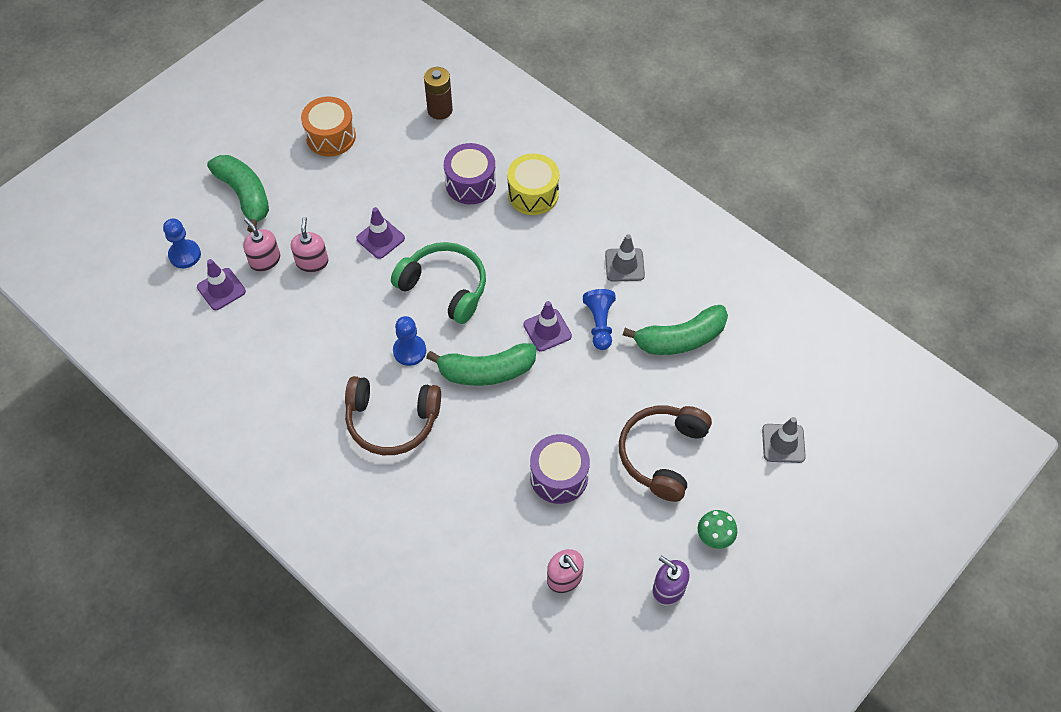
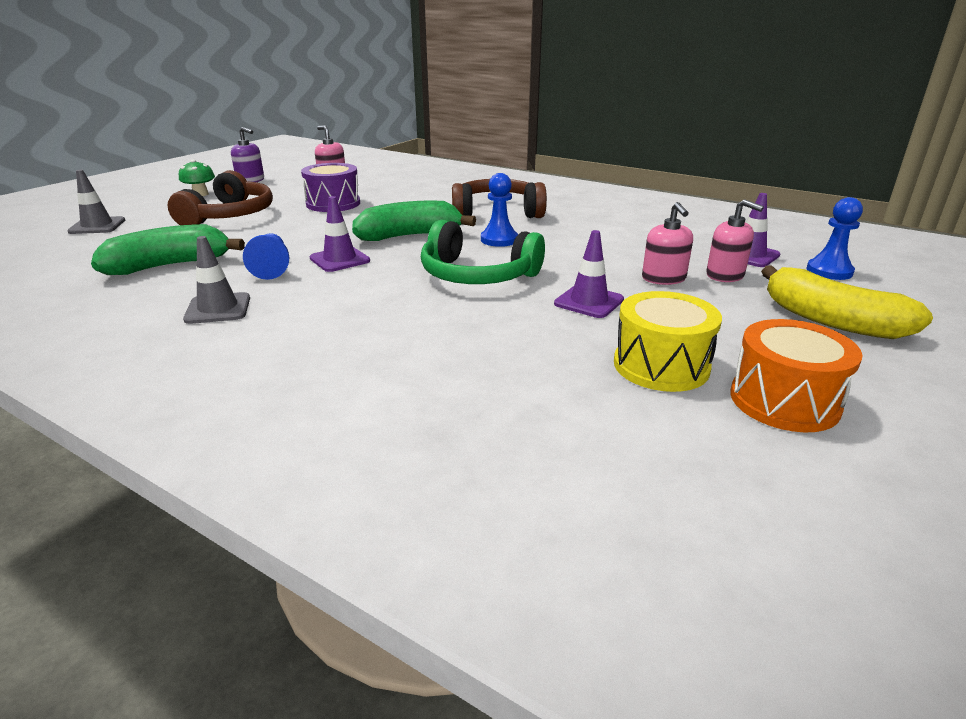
camera: 170 degrees right, 30 degrees down
green banana [207,155,269,232] -> yellow banana [761,265,933,339]
brown battery [424,67,453,120] -> none
purple drum [444,143,496,204] -> none
yellow drum [507,153,559,215] -> yellow drum moved to [614,291,722,392]

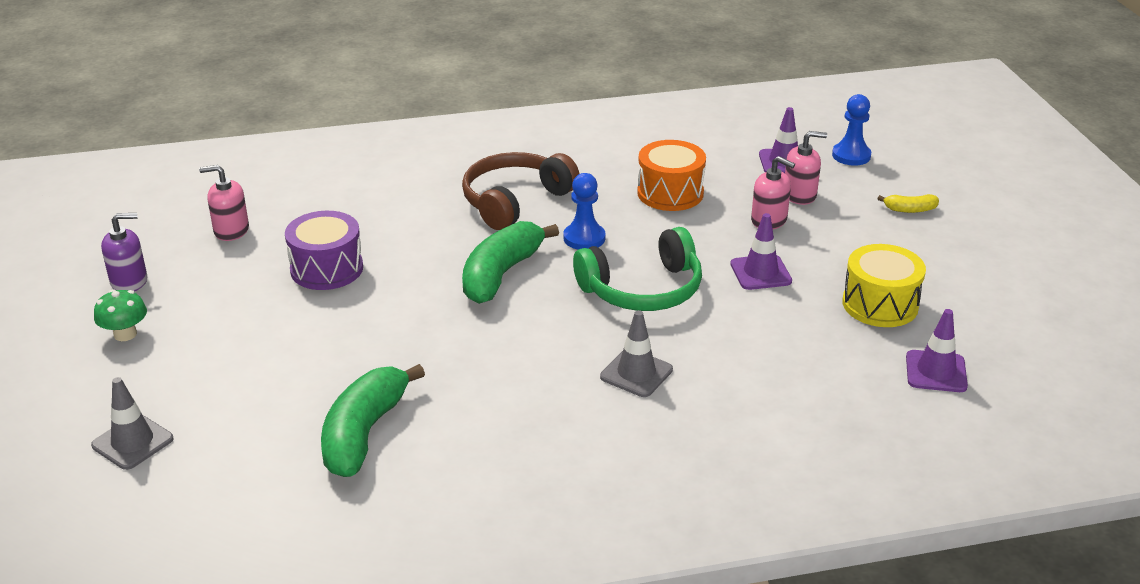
camera: 45 degrees left, 5 degrees up
brown headphones [168,170,273,225] -> none
grey traffic cone [183,236,250,324] -> grey traffic cone moved to [600,310,673,397]
blue pawn [243,233,289,280] -> none
purple traffic cone [310,196,370,272] -> purple traffic cone moved to [906,309,968,392]
orange drum [730,319,862,432] -> orange drum moved to [637,140,706,211]
yellow banana [761,265,933,339] -> yellow banana [877,194,939,213], size x0.46

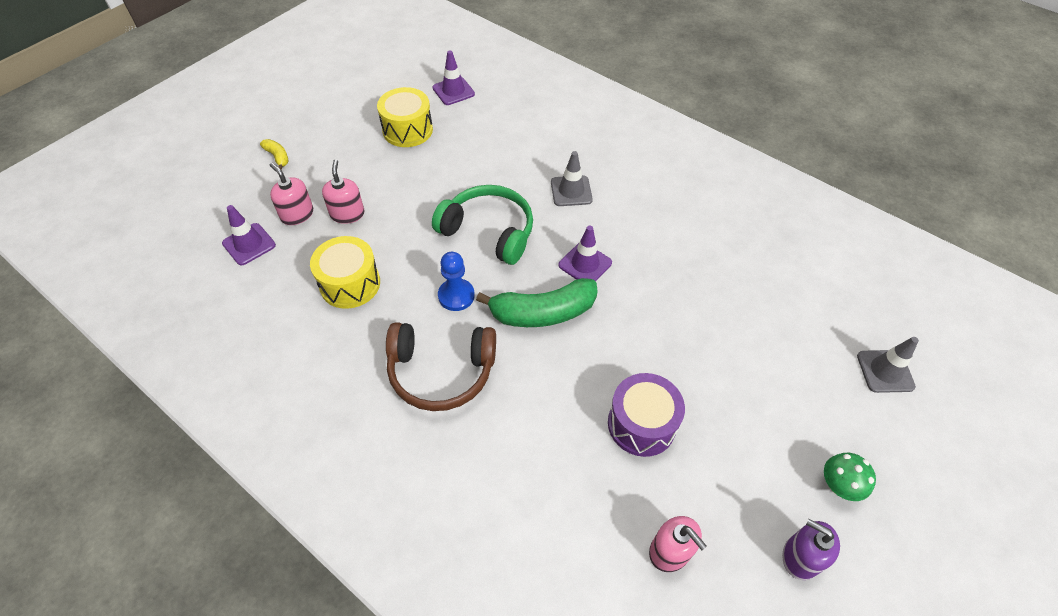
camera: 130 degrees left, 20 degrees up
green banana [321,364,425,477] -> none
orange drum [637,140,706,211] -> yellow drum [310,236,380,309]
purple traffic cone [730,213,792,290] -> purple traffic cone moved to [558,226,612,281]
blue pawn [832,94,871,166] -> none

